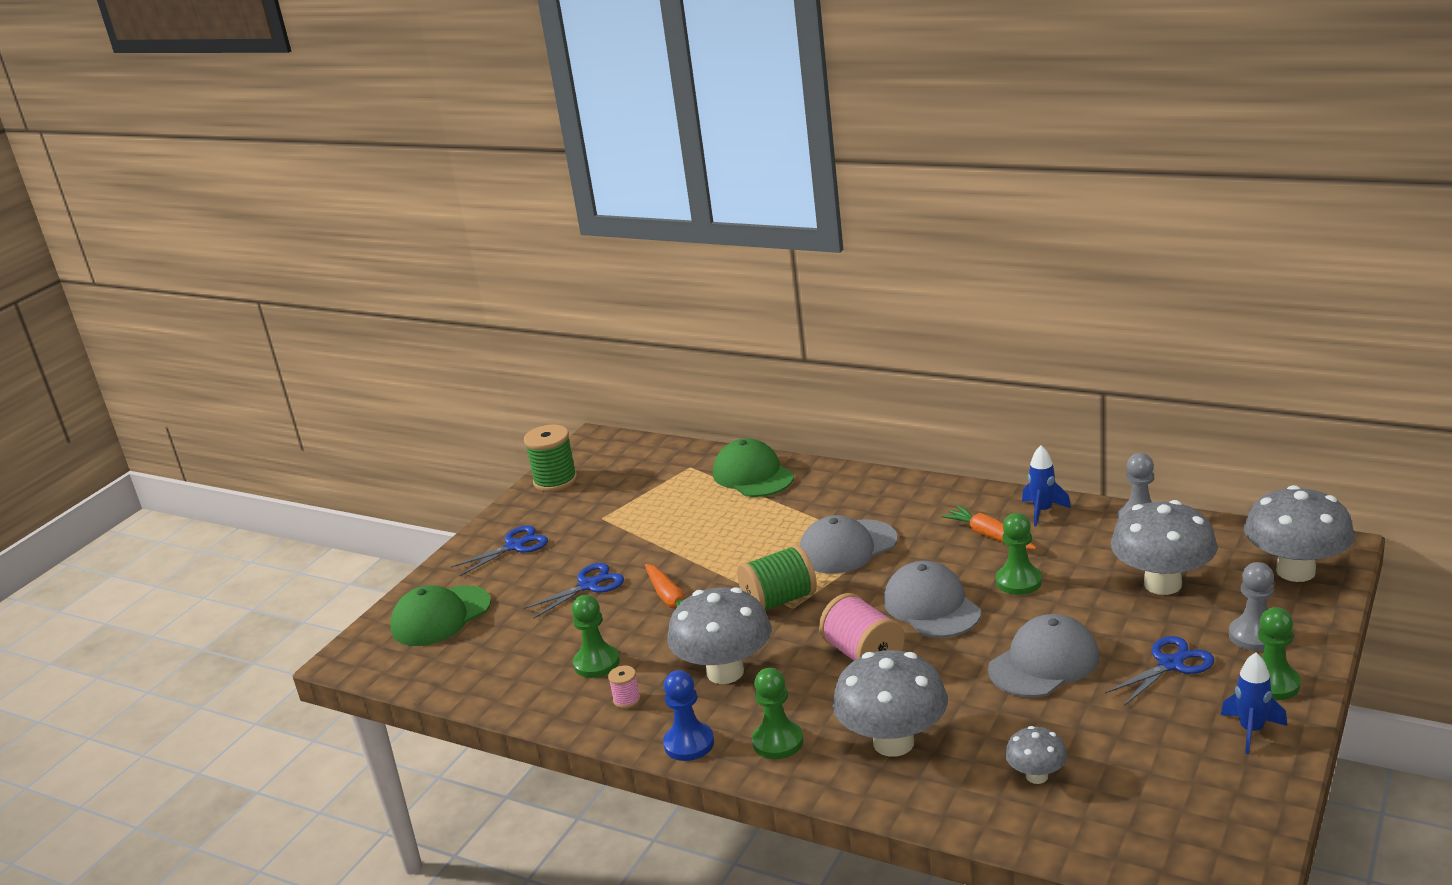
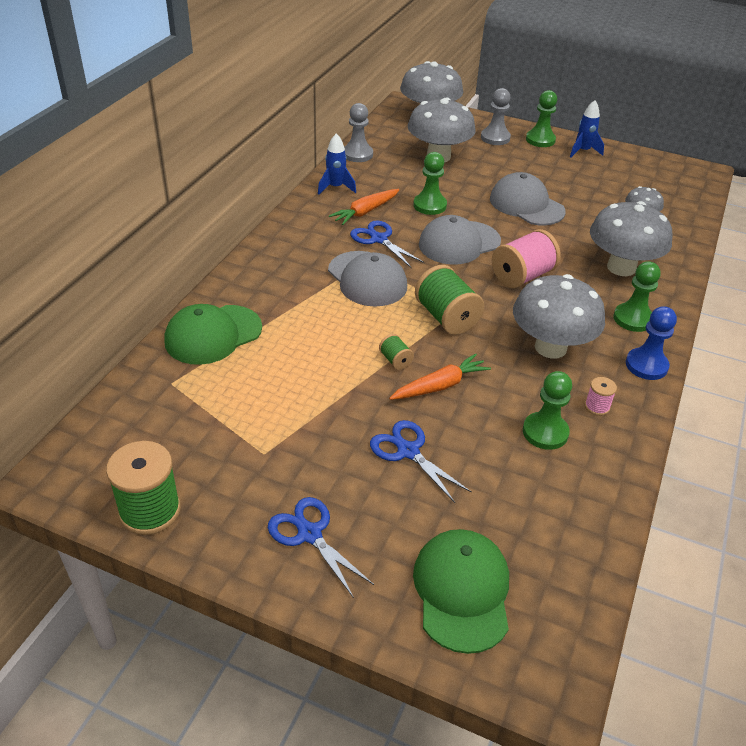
camera: 100 degrees left, 15 degrees up
green cap [390,585,491,646] -> green cap turned 135 degrees counterclockwise [413,529,509,654]
blue scissors [1105,636,1214,706] -> blue scissors moved to [350,220,424,268]
none -> green spool [379,334,414,370]

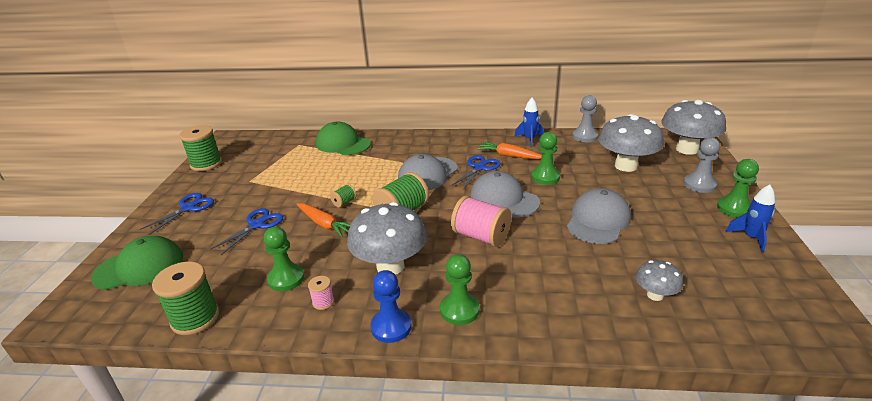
camera: 75 degrees right, 10 degrees down
grey mushroom [590,201,672,276] -> none
none -> green spool [152,261,219,335]

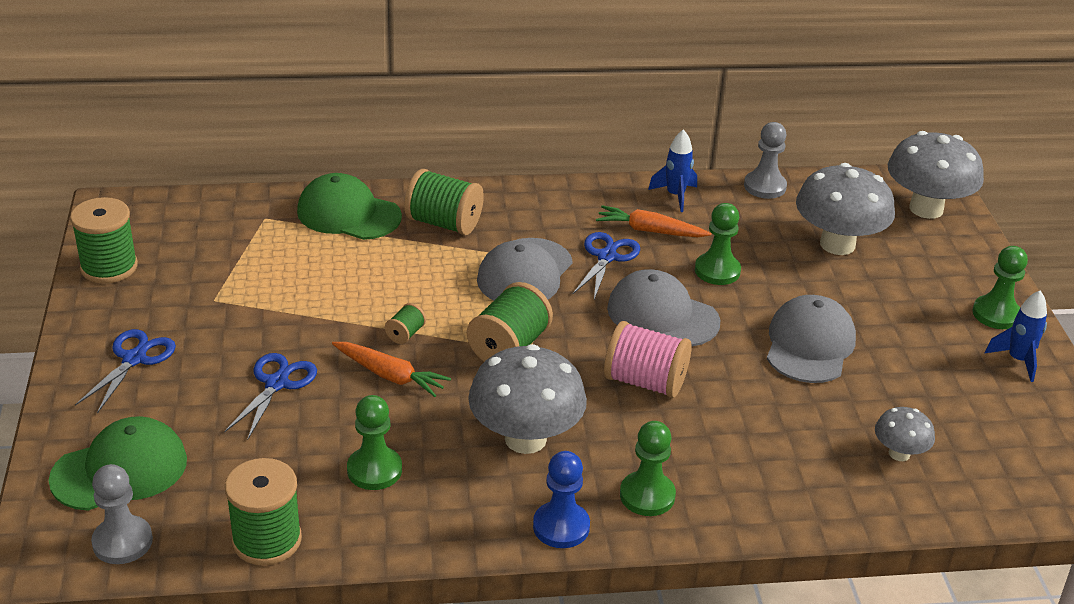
camera: 15 degrees left, 5 degrees up
pink spool [308,276,334,310] -> none
grey pawn [683,137,720,193] -> grey pawn moved to [91,464,153,564]
none -> green spool [404,169,484,235]

